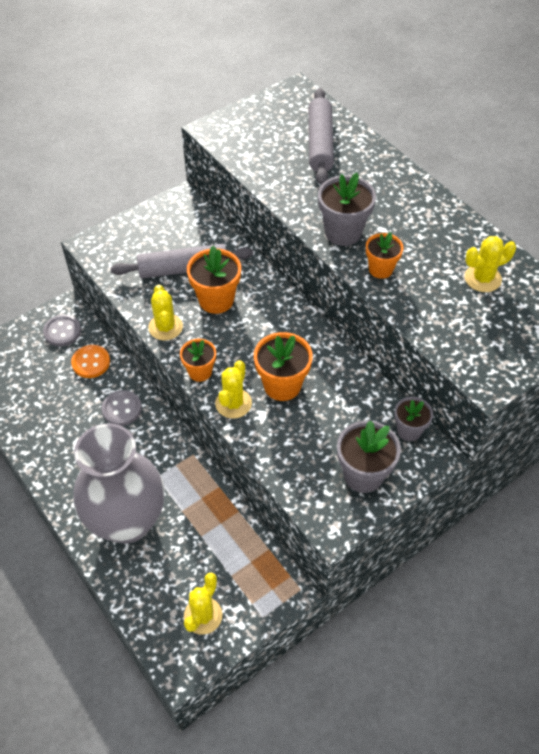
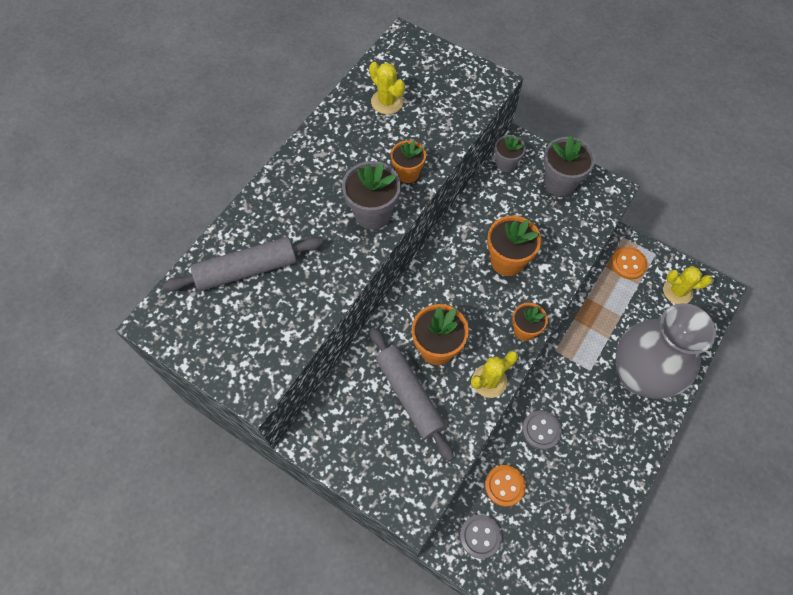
camera: 110 degrees left, 10 degrees up
yellow cactus [215,360,252,419] -> none
none -> orange button [611,247,647,279]

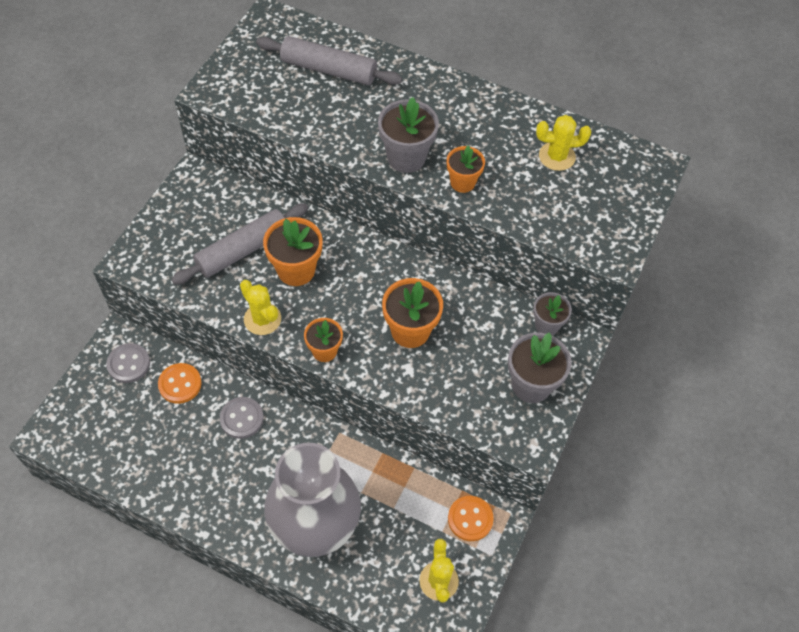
camera: 80 degrees right, 5 degrees down
grey rolling pin [163,237,323,291] -> grey rolling pin turned 45 degrees counterclockwise [256,36,402,85]
yellow cactus [369,62,405,114] -> yellow cactus turned 45 degrees clockwise [536,115,591,171]

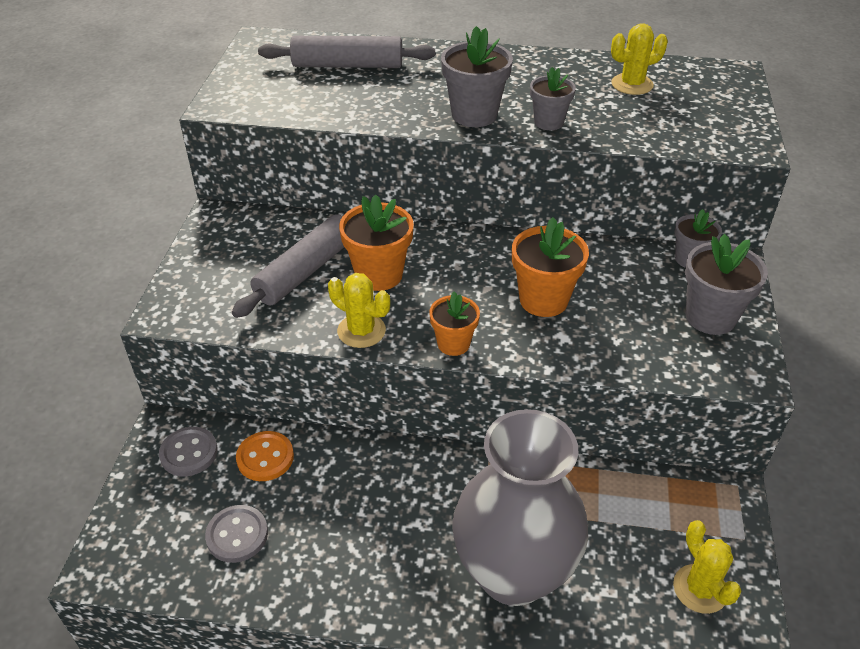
camera: 15 degrees left, 15 degrees down
grey button [220,397,264,439] -> grey button moved to [205,505,268,563]
orange flower pot [447,145,485,193] -> grey flower pot [530,67,576,130]
orange button [448,496,494,541] -> none

